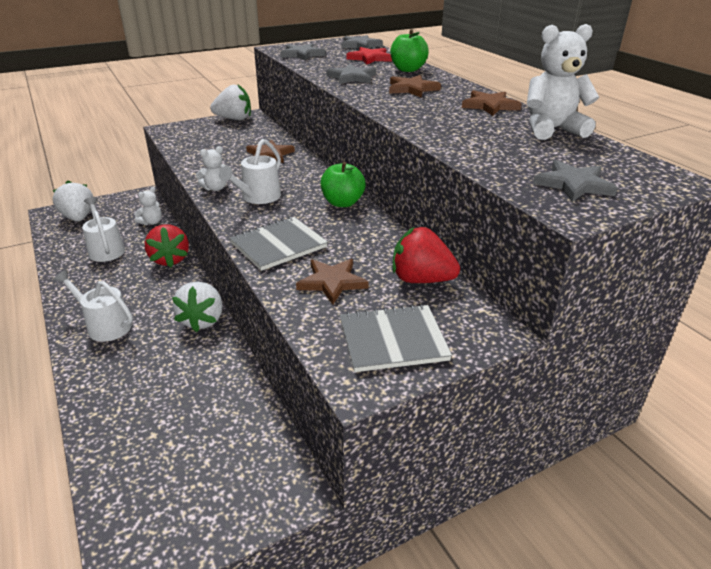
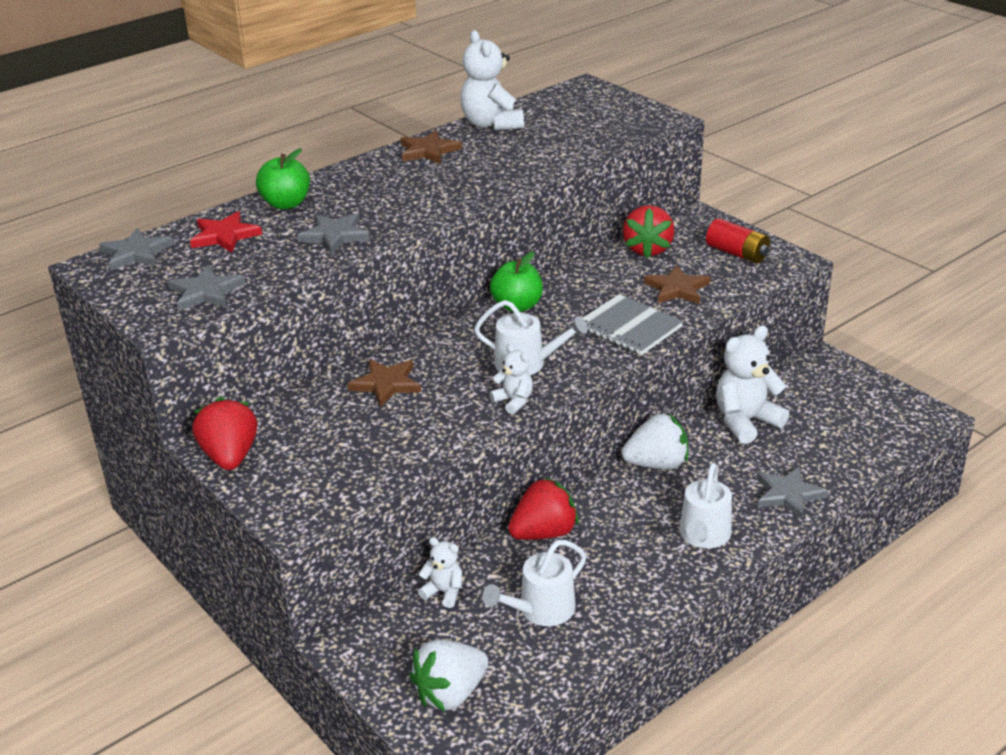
camera: 100 degrees left, 0 degrees up
white strawberry [210,85,251,120] -> red strawberry [193,397,257,470]
grey notebook [340,304,452,372] -> red battery [706,218,770,263]
brown star [389,75,441,98] -> none
grey star [533,160,618,202] -> grey star moved to [757,466,828,519]
none -> white teddy bear [716,325,789,444]

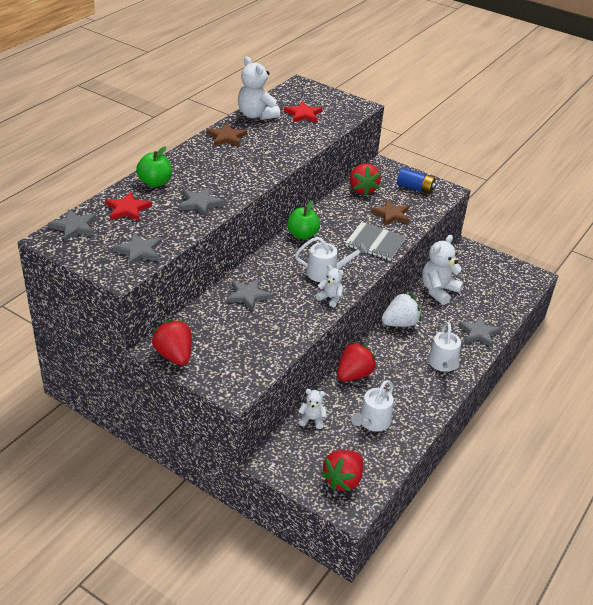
camera: 20 degrees left, 5 degrees up
brown star [348,359,421,407] -> grey star [226,279,272,311]
white strawberry [409,639,488,711] -> red strawberry [321,450,363,492]
red battery [706,218,770,263] -> blue battery [397,168,436,194]
none -> red star [284,101,322,123]

